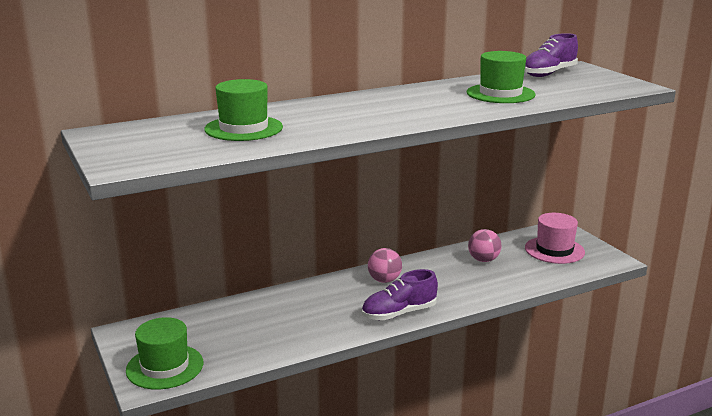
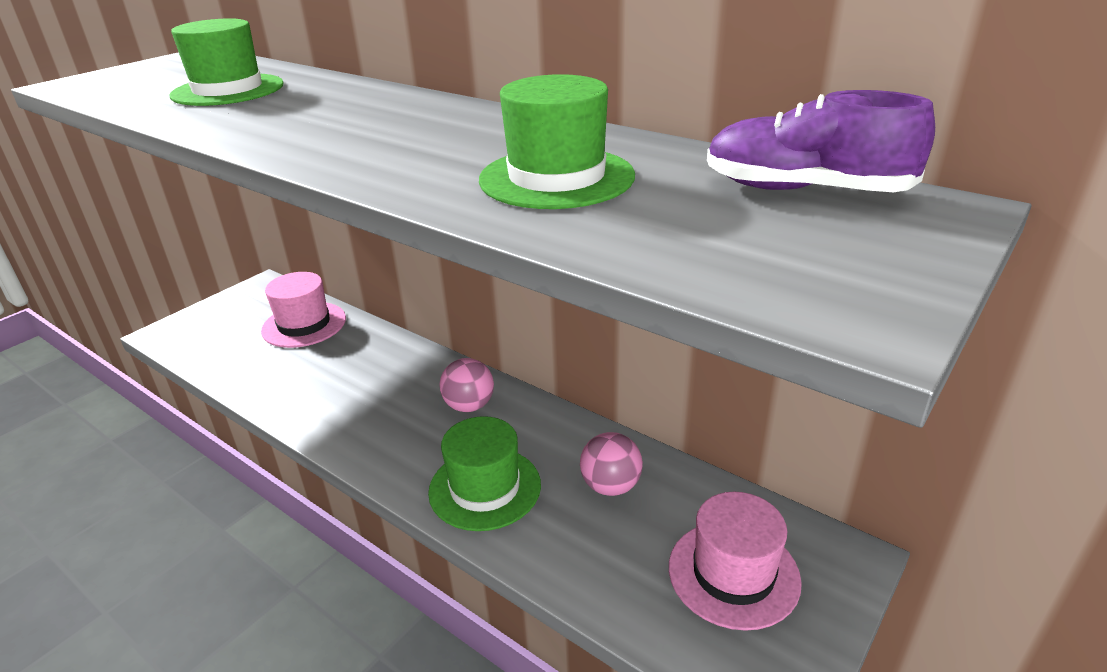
camera: 65 degrees right, 10 degrees up
green hat [126,317,203,390] -> green hat moved to [428,416,541,531]
purple shoe [362,269,438,320] -> none
none -> pink hat [261,272,346,348]

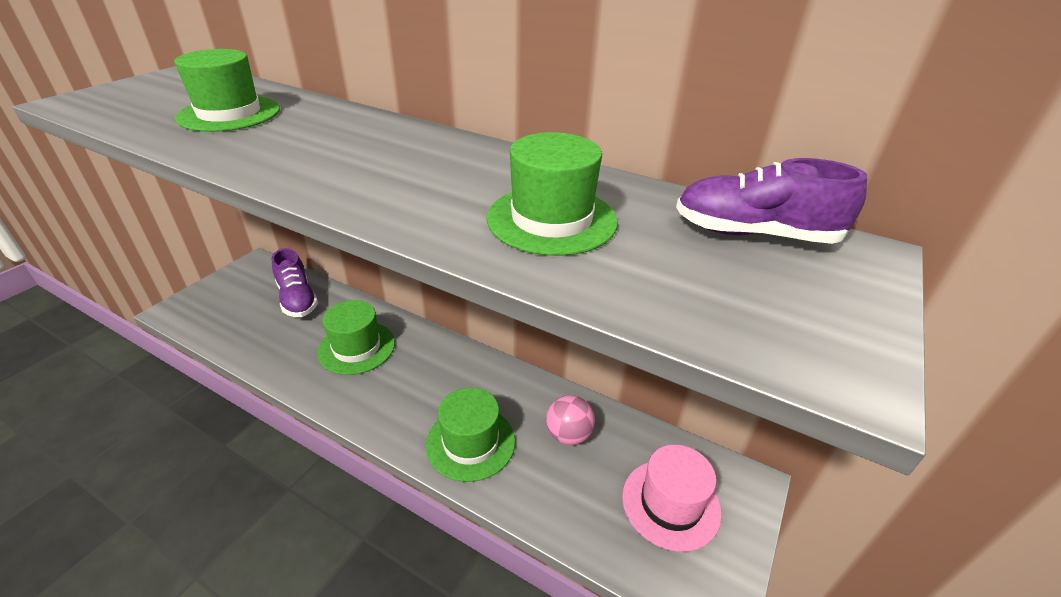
camera: 10 degrees left, 5 degrees up
pink hat [261,272,346,348] -> purple shoe [272,248,318,317]
pink ball [440,358,494,412] -> none
none -> green hat [317,300,395,375]

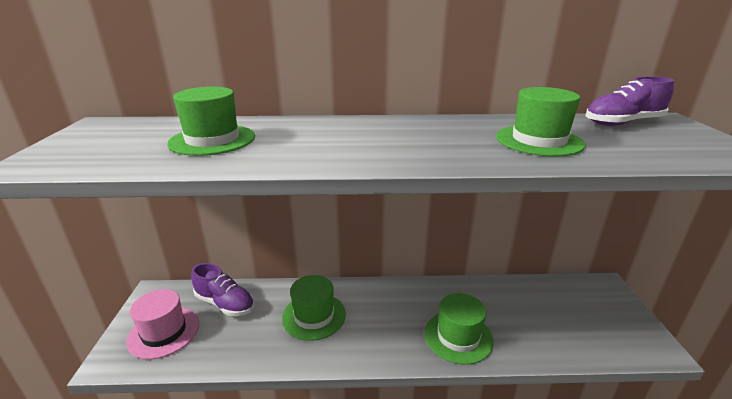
camera: 30 degrees left, 10 degrees down
pink ball [546,395,595,445] -> none
pink hat [622,445,722,552] -> pink hat moved to [126,289,199,359]

